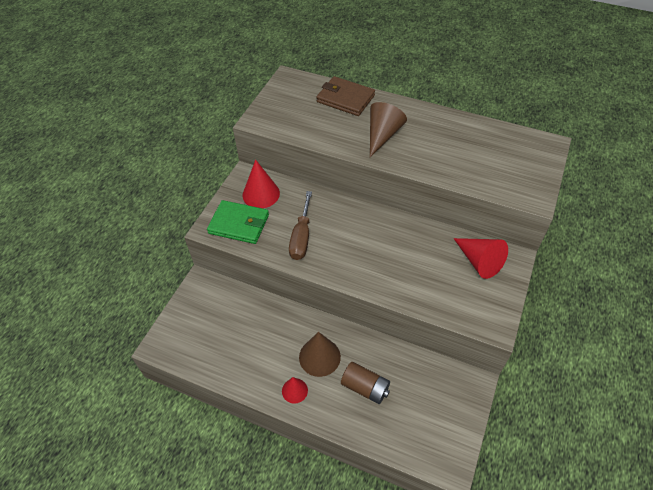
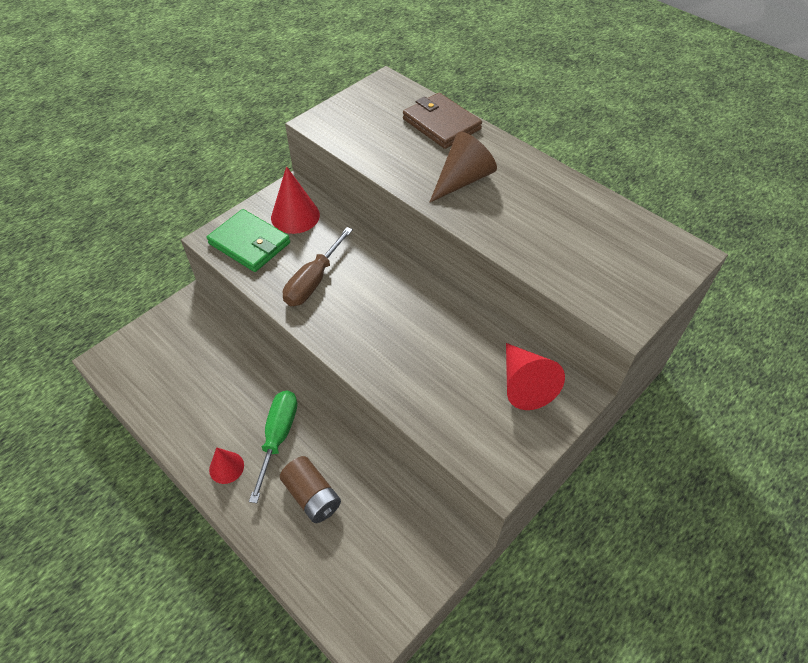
camera: 20 degrees right, 0 degrees up
brown cone [299,332,341,377] -> green screwdriver [249,390,297,503]

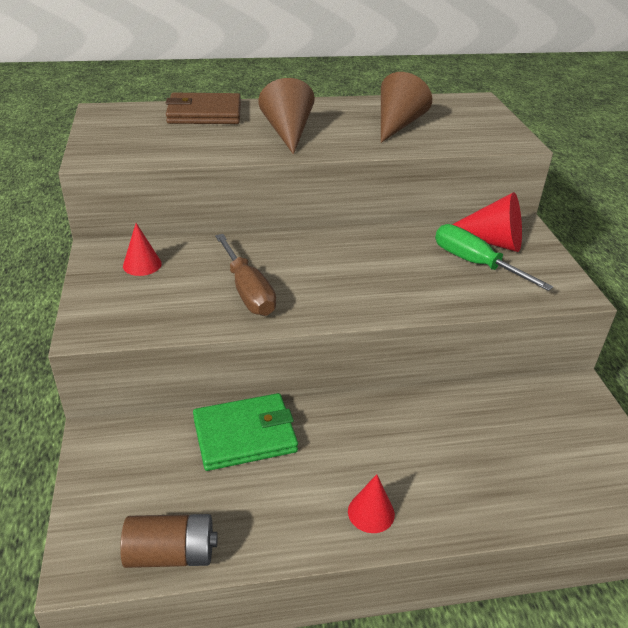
camera: 55 degrees left, 15 degrees down
green wallet [207,209,290,272] -> green wallet moved to [193,393,298,471]
green screwdriver [249,390,297,503] -> green screwdriver moved to [435,224,553,291]
red cone [271,166,320,234] -> red cone [123,223,162,276], size x0.60
brown battery [280,456,341,523] -> brown battery moved to [120,514,218,568]
none -> brown cone [381,72,432,143]

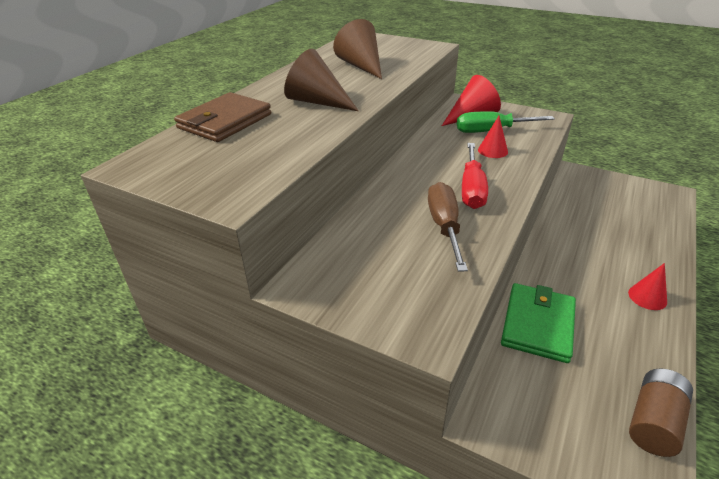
camera: 50 degrees left, 0 degrees up
red cone [123,223,162,276] -> red cone moved to [478,116,508,158]
brown screwdriver [215,234,276,316] -> brown screwdriver turned 105 degrees counterclockwise [428,182,468,272]
none -> red screwdriver [462,143,488,209]

